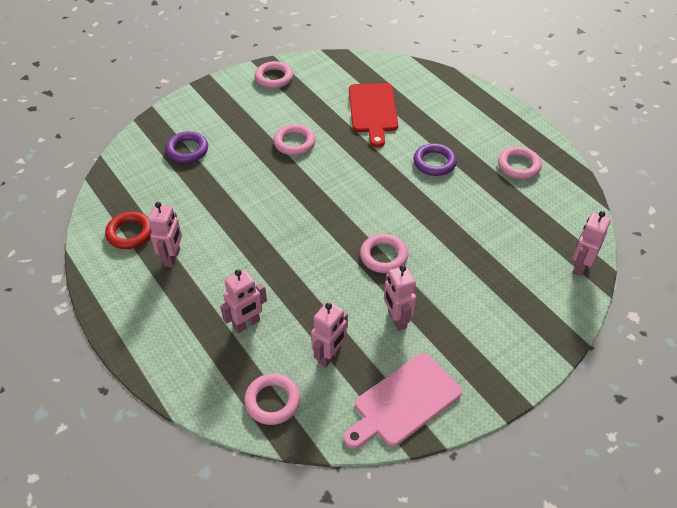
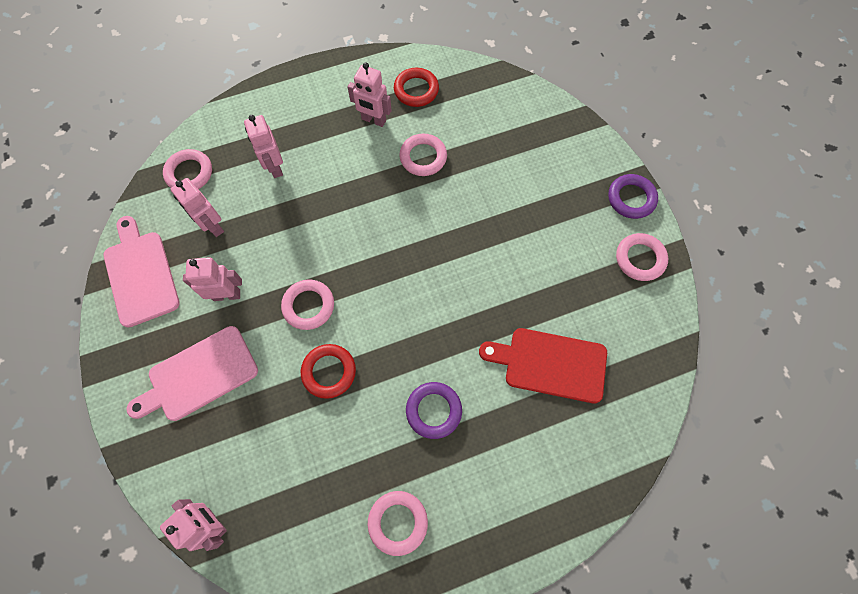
camera: 105 degrees right, 20 degrees up
purple ring [165,131,208,163] -> purple ring moved to [608,174,658,219]
pink ring [273,124,316,155] -> pink ring moved to [399,134,447,176]
none -> pink cutting board [126,326,258,421]
none -> red ring [301,344,356,399]

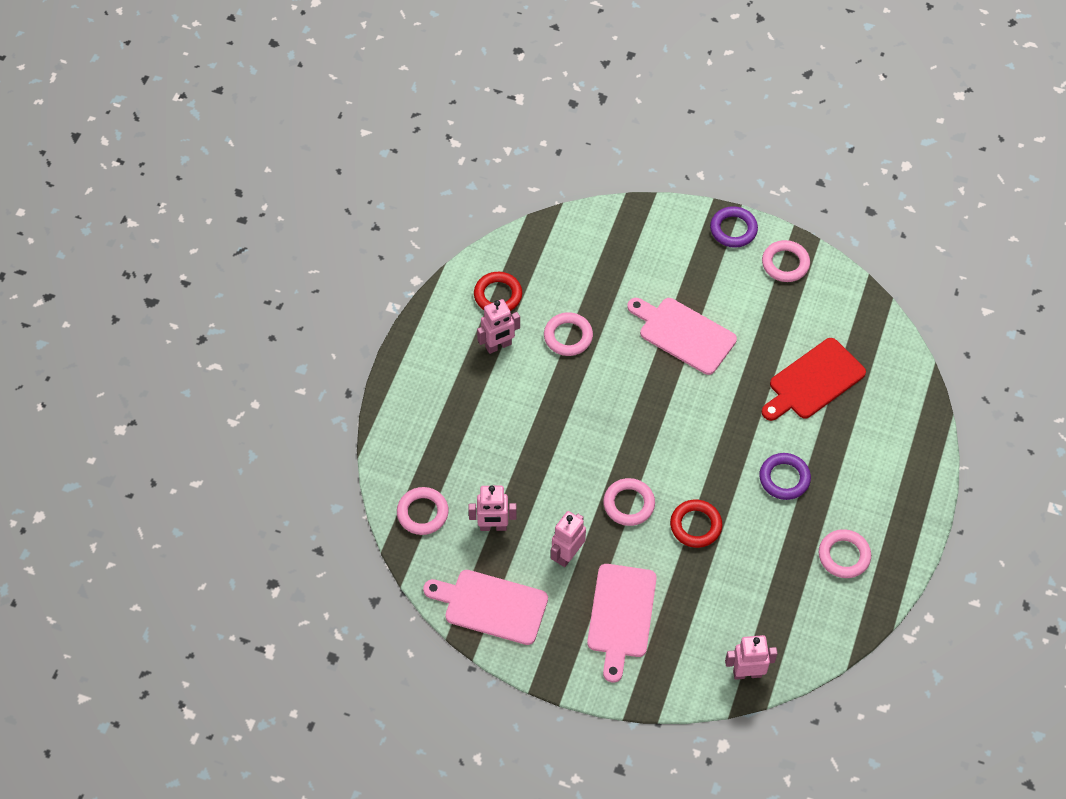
camera: 50 degrees left, 10 degrees down
pink robot [244,115,283,178] -> none
none -> pink cutting board [627,298,737,375]

